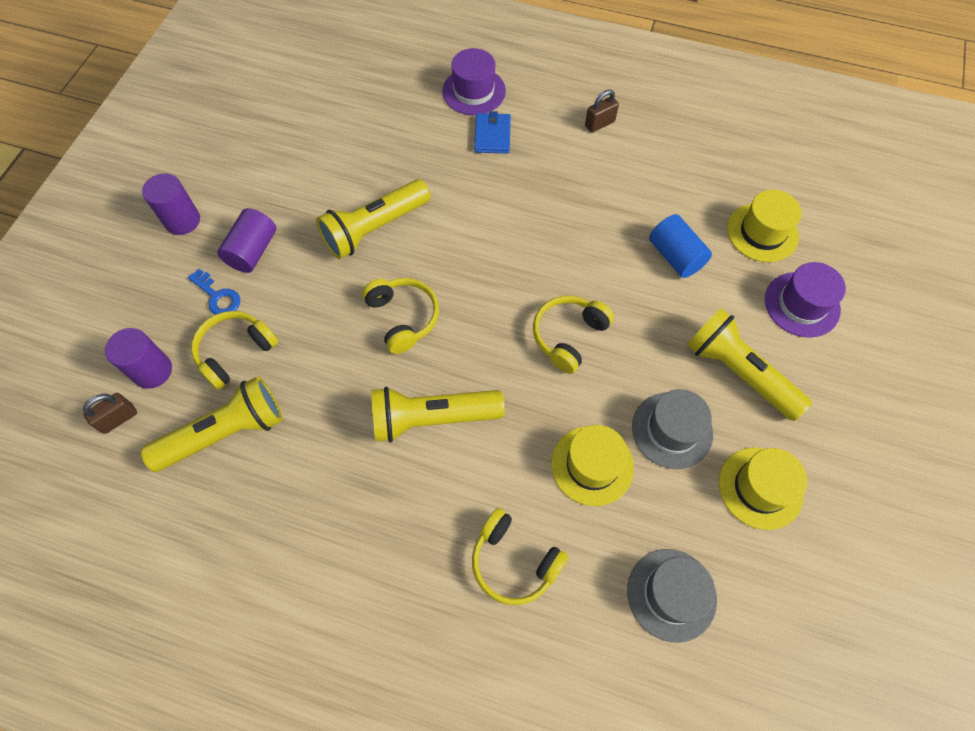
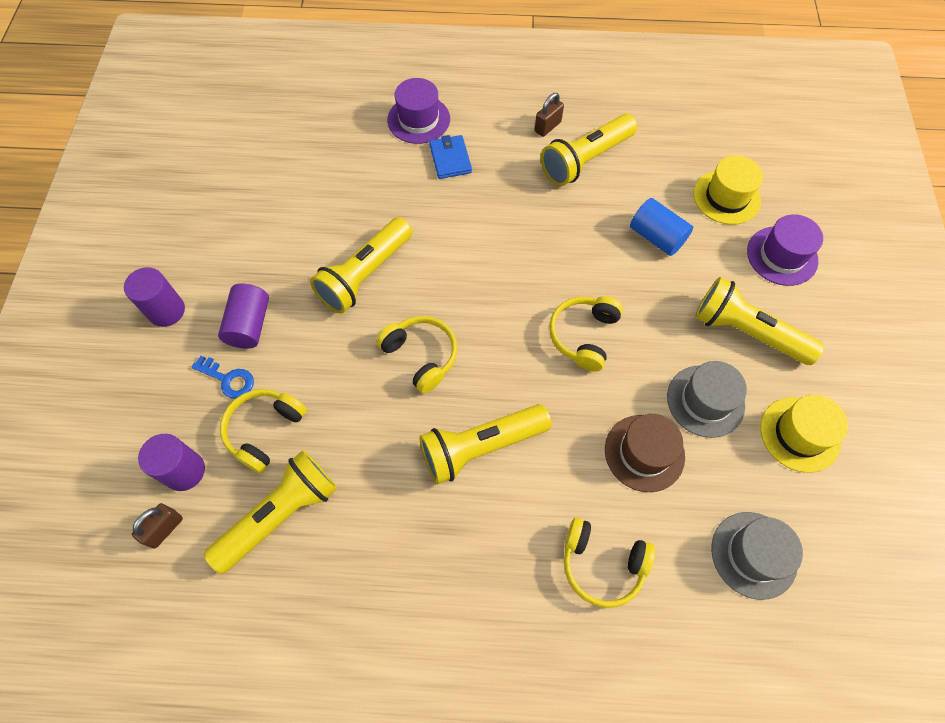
camera: 15 degrees left, 0 degrees up
yellow hat [551,425,634,506] -> brown hat [605,414,685,492]
none -> yellow flashlight [541,114,637,186]

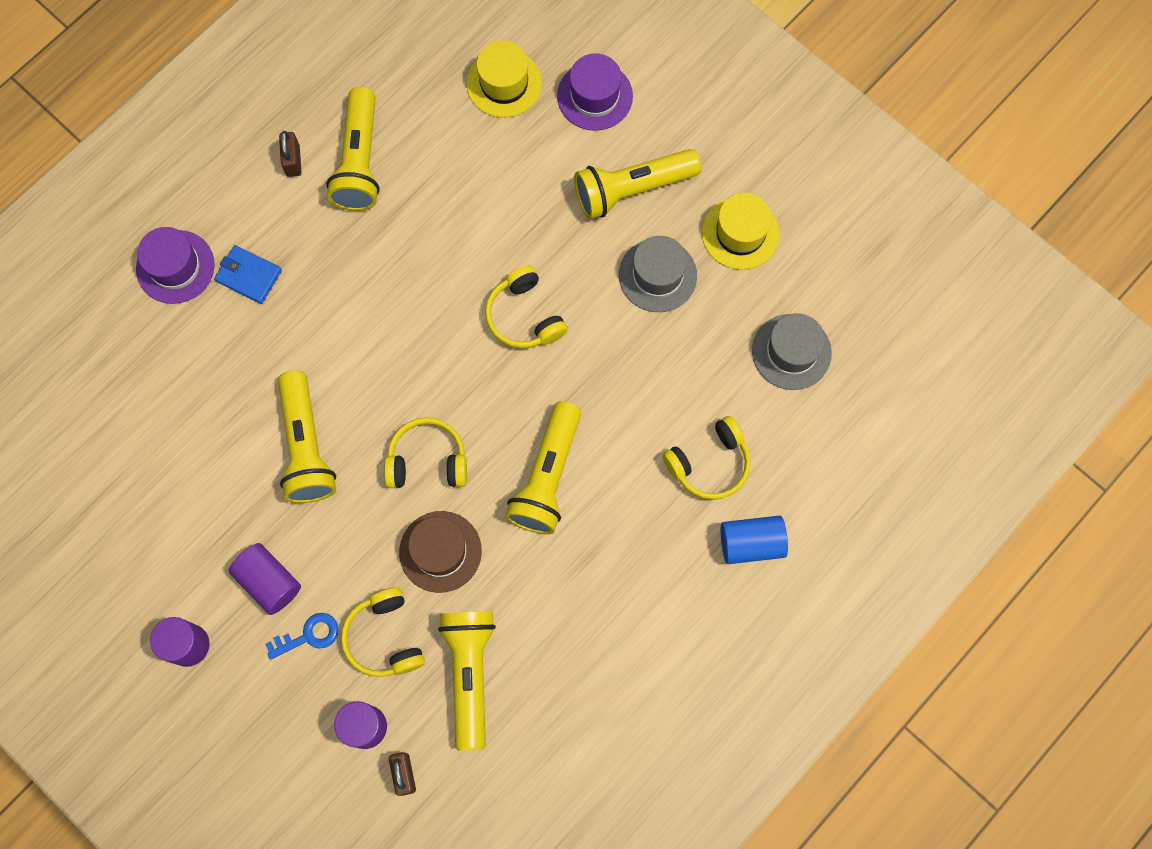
camera: 50 degrees left, 10 degrees up
brown hat [605,414,685,492] -> brown hat moved to [399,511,482,593]
blue cylinder [630,198,693,256] -> blue cylinder moved to [721,516,788,564]

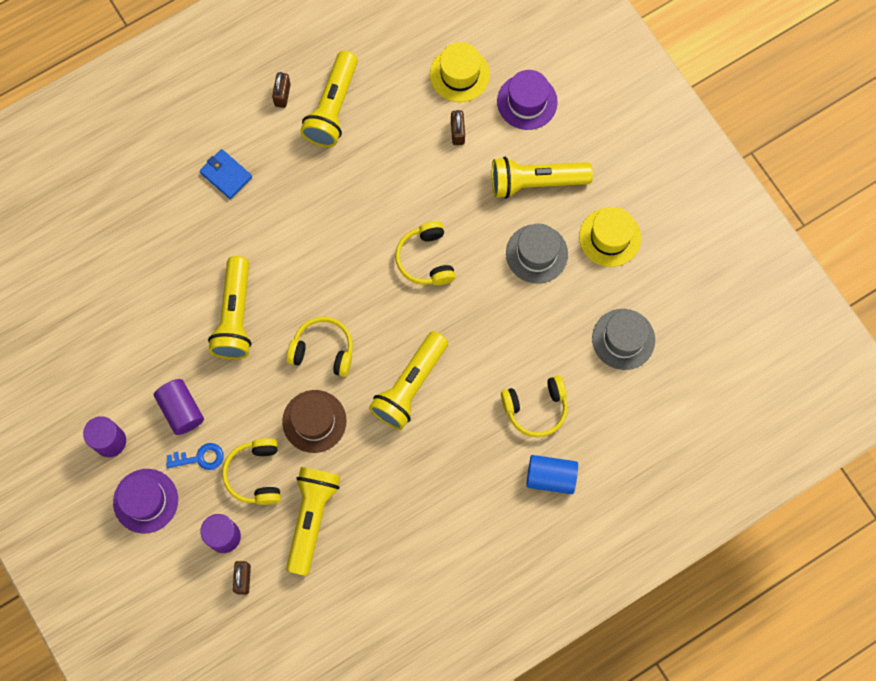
camera: 15 degrees right, 0 degrees up
purple hat [136,227,214,304] -> purple hat moved to [113,469,178,533]
none -> brown padlock [451,110,465,145]

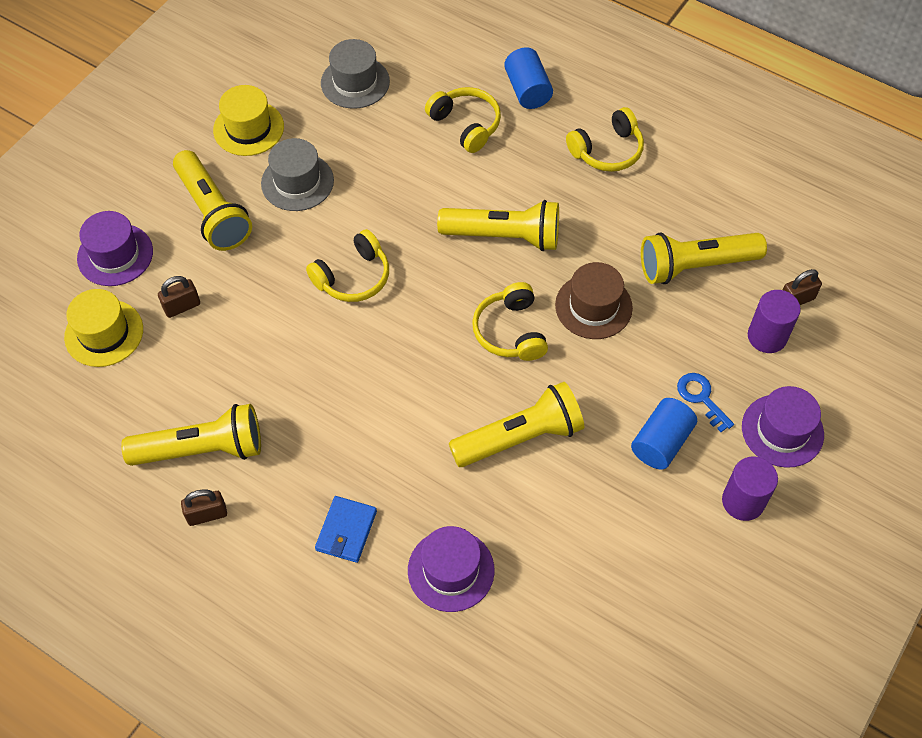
camera: 115 degrees left, 15 degrees down
purple cylinder [154,379,204,435] -> blue cylinder [631,398,697,470]
yellow headphones [222,438,281,505] -> yellow headphones moved to [566,107,644,172]
none -> purple hat [408,526,495,612]

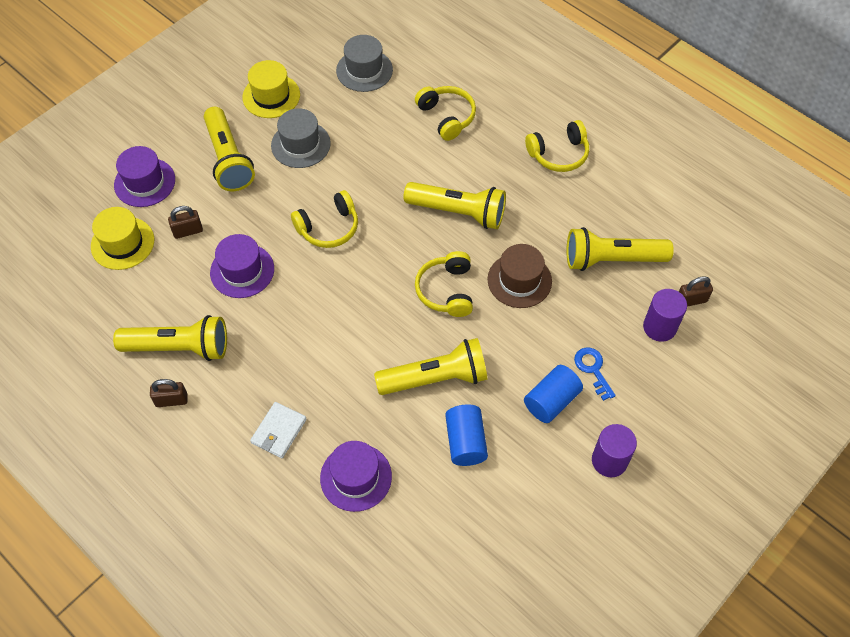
camera: 10 degrees right, 0 degrees up
blue wallet [315,496,377,563] -> white wallet [250,402,307,458]
blue cylinder [504,47,553,109] -> blue cylinder moved to [445,405,488,466]
purple hat [742,386,824,468] -> purple hat moved to [210,234,274,298]

